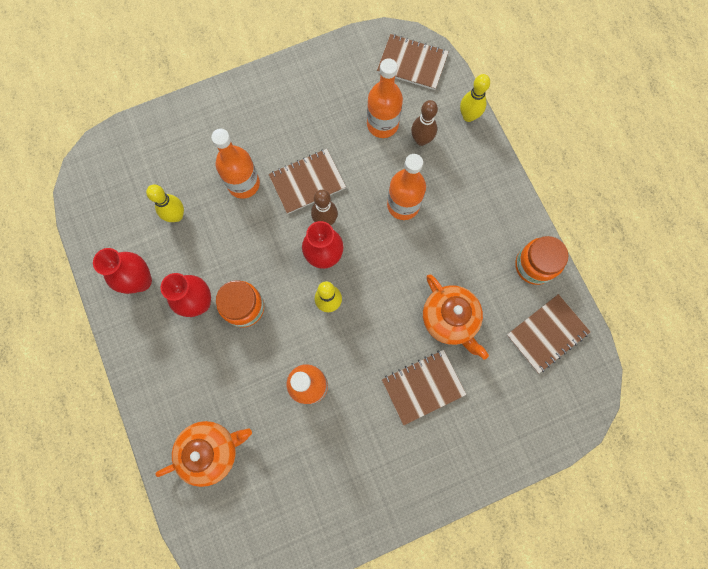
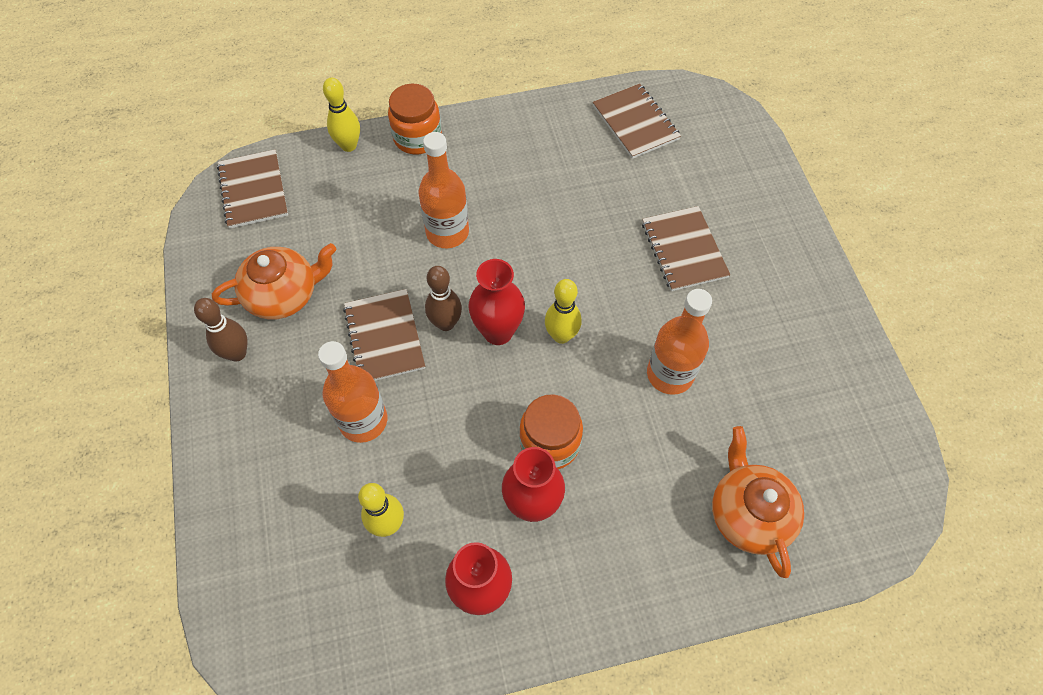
camera: 80 degrees left, 15 degrees down
orange bottle [367,58,403,138] -> none
brown notebook [377,34,449,90] -> brown notebook turned 45 degrees counterclockwise [217,149,288,229]
brown bowling pin [411,100,438,146] -> brown bowling pin moved to [194,298,248,362]
orange teapot [423,274,489,359] -> orange teapot moved to [212,243,336,320]
orange jar [515,236,568,285] -> orange jar moved to [388,84,442,154]

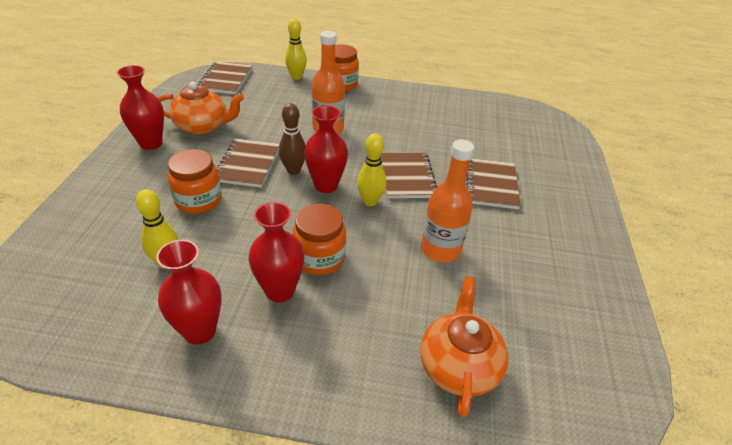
camera: 20 degrees right, 20 degrees down
brown bowling pin [194,298,248,362] -> red vase [116,65,164,150]
orange bottle [318,341,387,443] -> orange jar [168,149,222,214]
brown notebook [593,83,681,159] -> brown notebook moved to [381,153,437,198]

